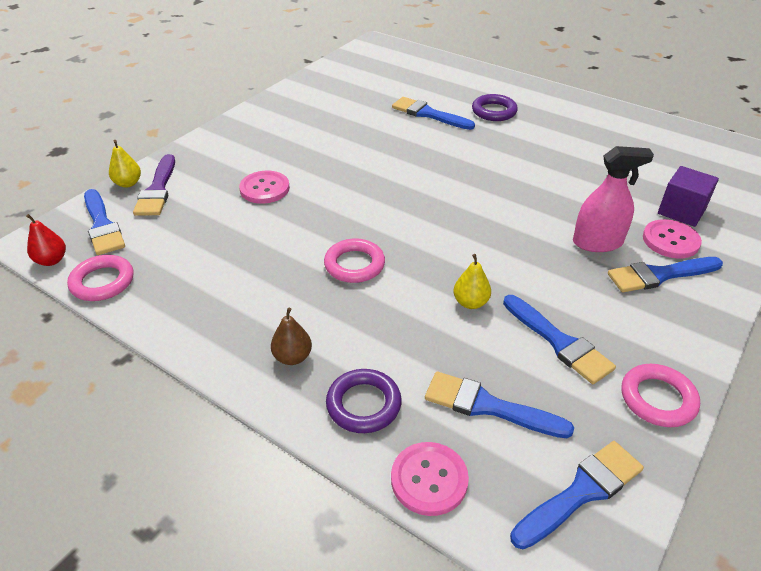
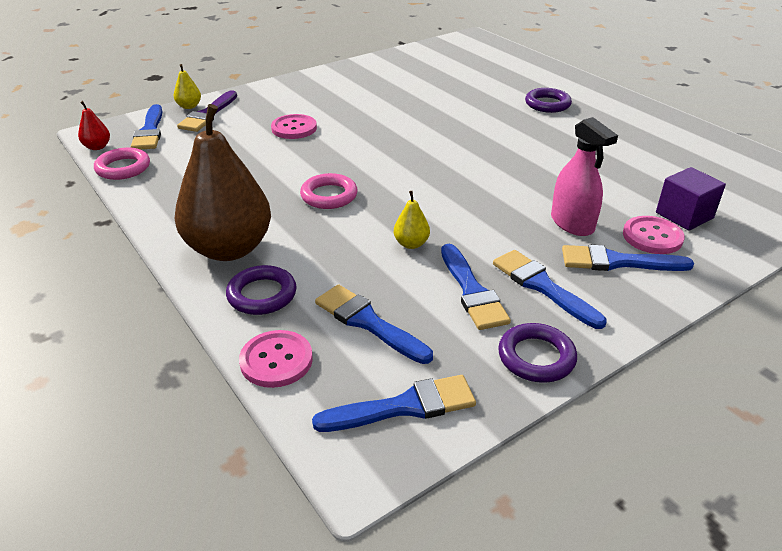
camera: 20 degrees right, 5 degrees down
brown pear [271,308,312,365] -> brown pear [175,104,271,261], size x2.49
blue brush [392,97,475,130] -> blue brush moved to [493,250,606,329]
pink spray bottle [573,146,654,252] -> pink spray bottle turned 45 degrees clockwise [551,117,618,236]
pink ring [621,364,700,427] -> purple ring [498,323,577,383]

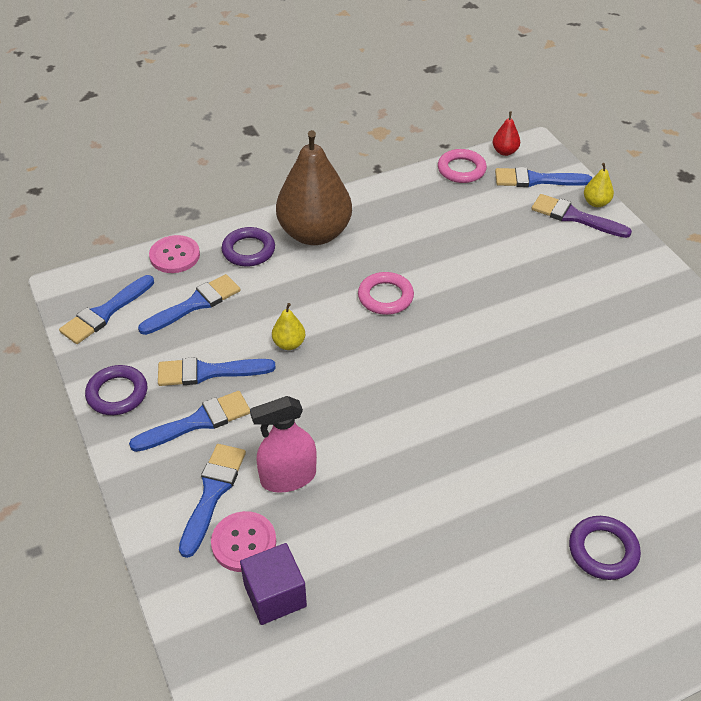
camera: 100 degrees right, 10 degrees up
pink button [271,114,317,139] -> none
blue brush [312,375,476,432] -> blue brush turned 45 degrees clockwise [59,275,154,344]

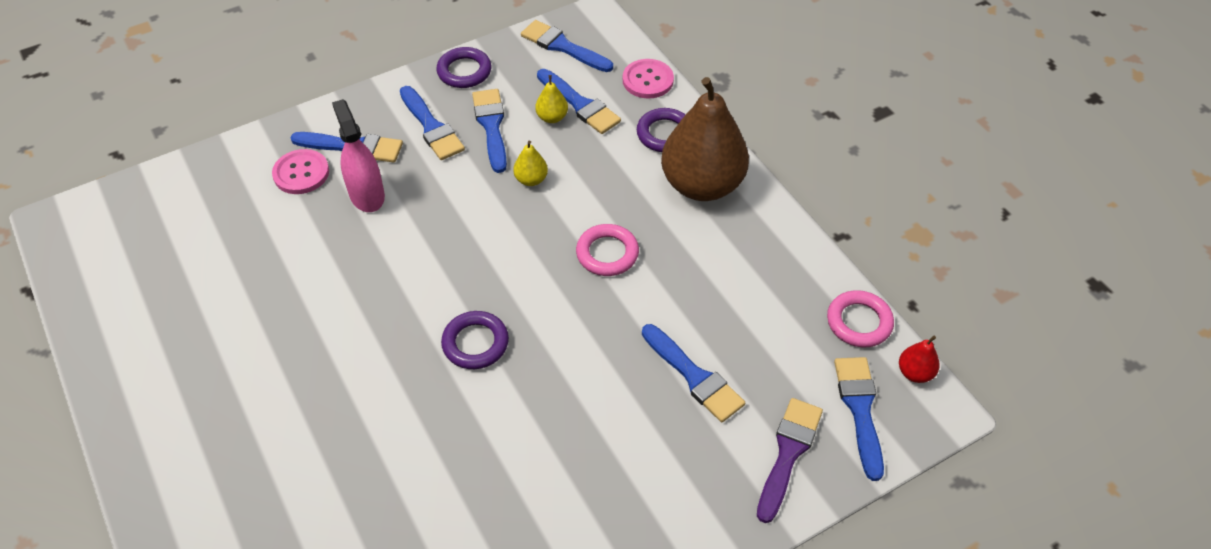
camera: 85 degrees right, 5 degrees up
purple cube [240,543,307,625] -> none
purple ring [569,516,641,580] -> purple ring moved to [441,311,509,369]
yellow pear [584,163,614,207] -> yellow pear moved to [535,75,568,123]
none -> blue brush [642,324,745,422]

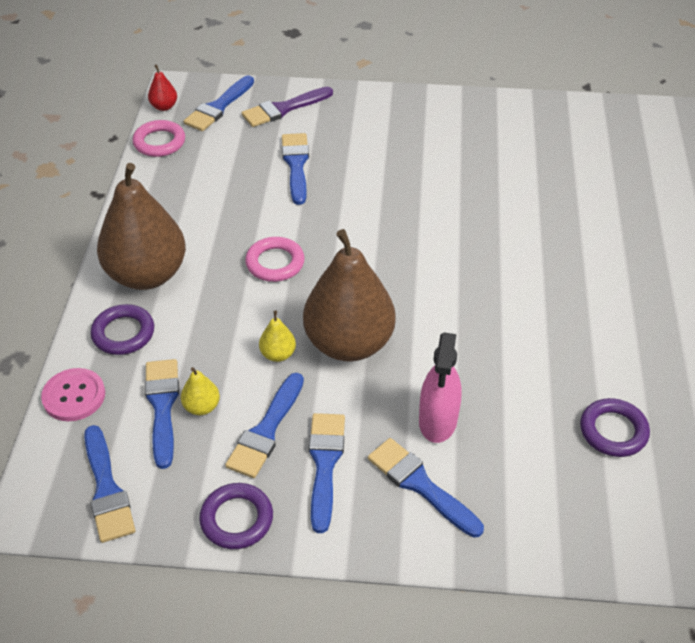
camera: 145 degrees left, 5 degrees down
pink button [272,149,329,194] -> none
purple ring [441,311,509,369] -> purple ring moved to [580,398,650,457]
none -> brown pear [303,229,396,361]

